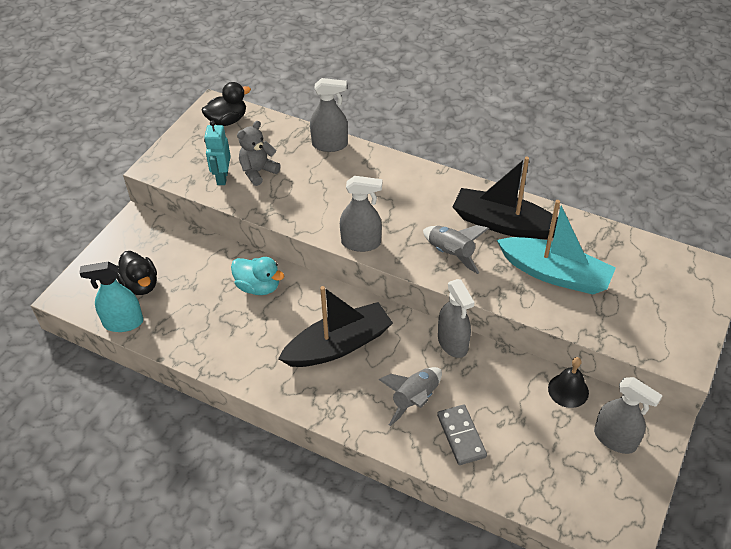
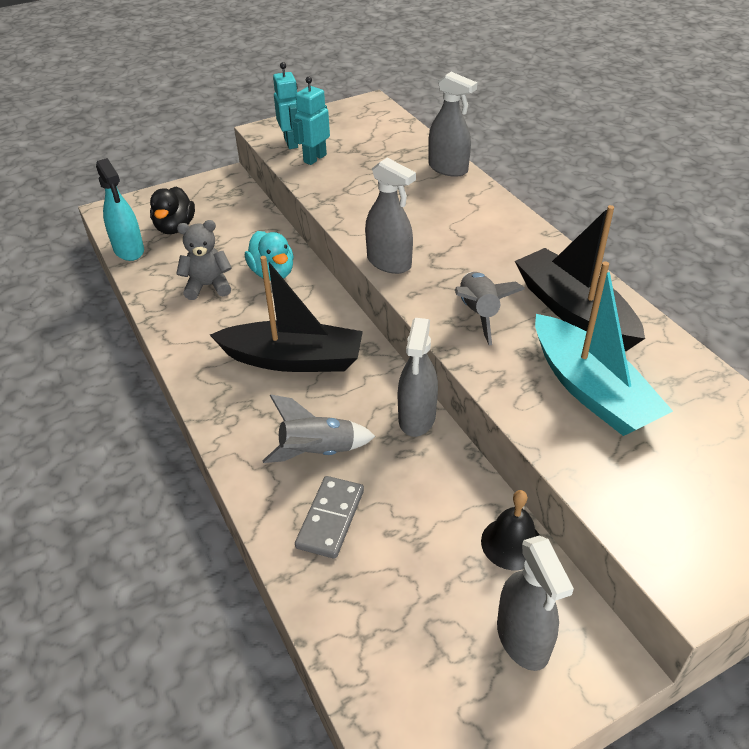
camera: 35 degrees right, 5 degrees down
turquoise spray bottle [79,262,143,332] -> turquoise spray bottle turned 150 degrees counterclockwise [96,158,144,261]
black duck [202,82,251,126] -> none
grey teddy bear [237,121,281,186] -> grey teddy bear moved to [176,220,232,300]
none -> turquoise robot [273,62,299,149]

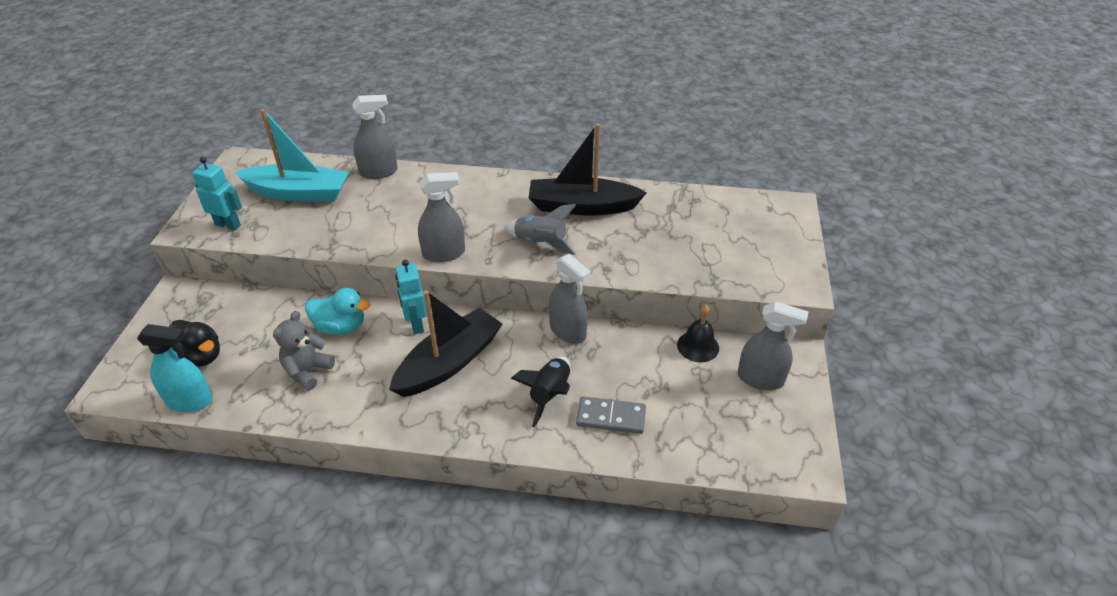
camera: 55 degrees left, 0 degrees up
grey rocket [262,395,375,463] -> black rocket [511,356,570,428]
turquoise robot [293,77,330,165] -> turquoise robot moved to [395,260,427,334]
grey domino [295,476,364,559] -> grey domino turned 45 degrees counterclockwise [576,396,646,434]
turquoise boat [535,261,673,436] -> turquoise boat moved to [234,109,349,201]

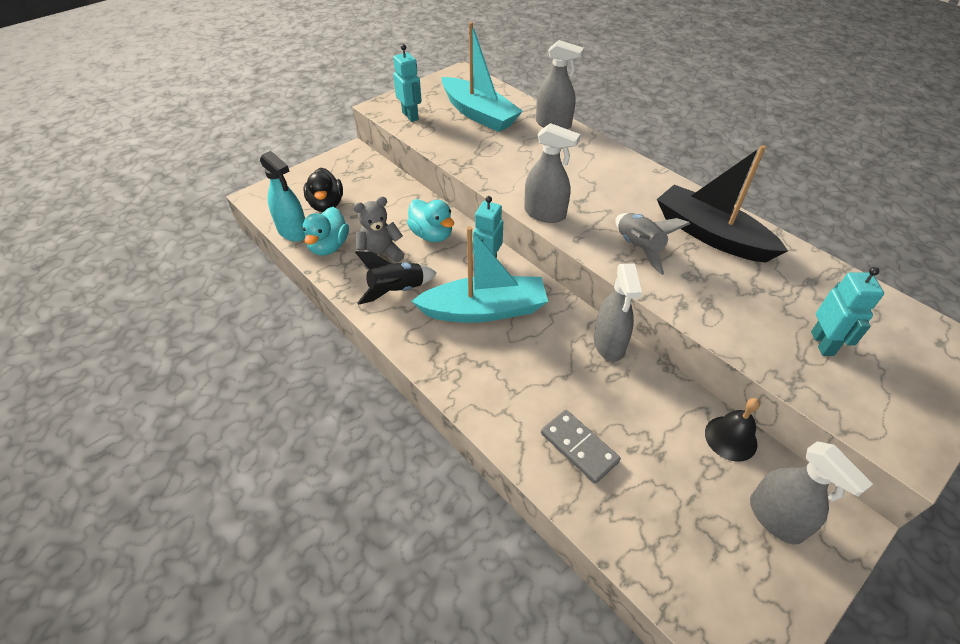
camera: 40 degrees right, 5 degrees up
black boat [389,290,502,397] -> turquoise boat [411,226,548,323]
black rocket [511,356,570,428] -> black rocket moved to [355,251,437,305]
none -> turquoise duck [303,207,349,256]
none -> turquoise robot [811,267,884,356]

